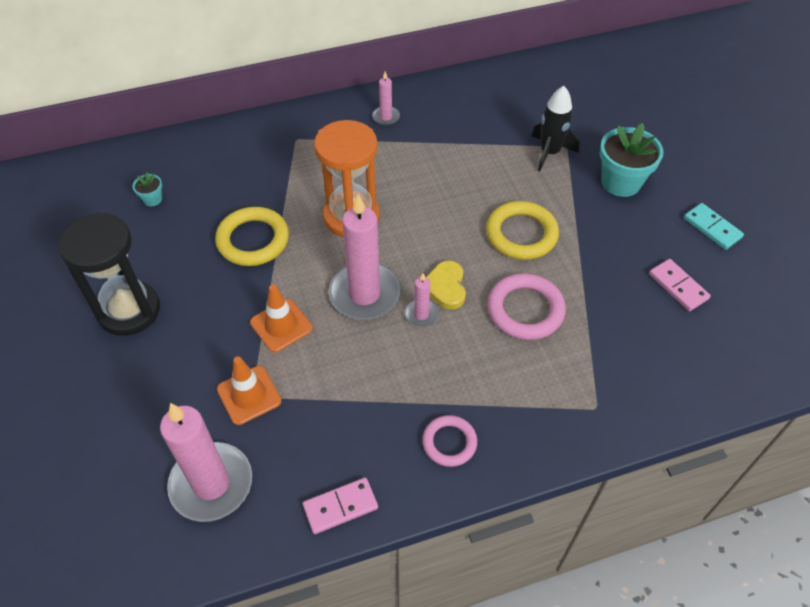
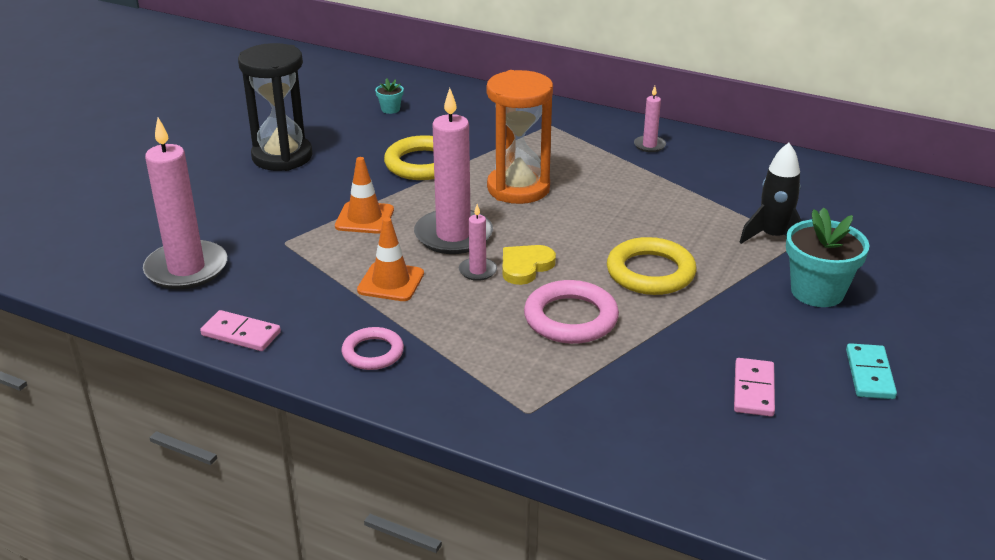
camera: 45 degrees right, 20 degrees down
orange traffic cone [217,357,281,425] -> orange traffic cone moved to [357,217,424,301]

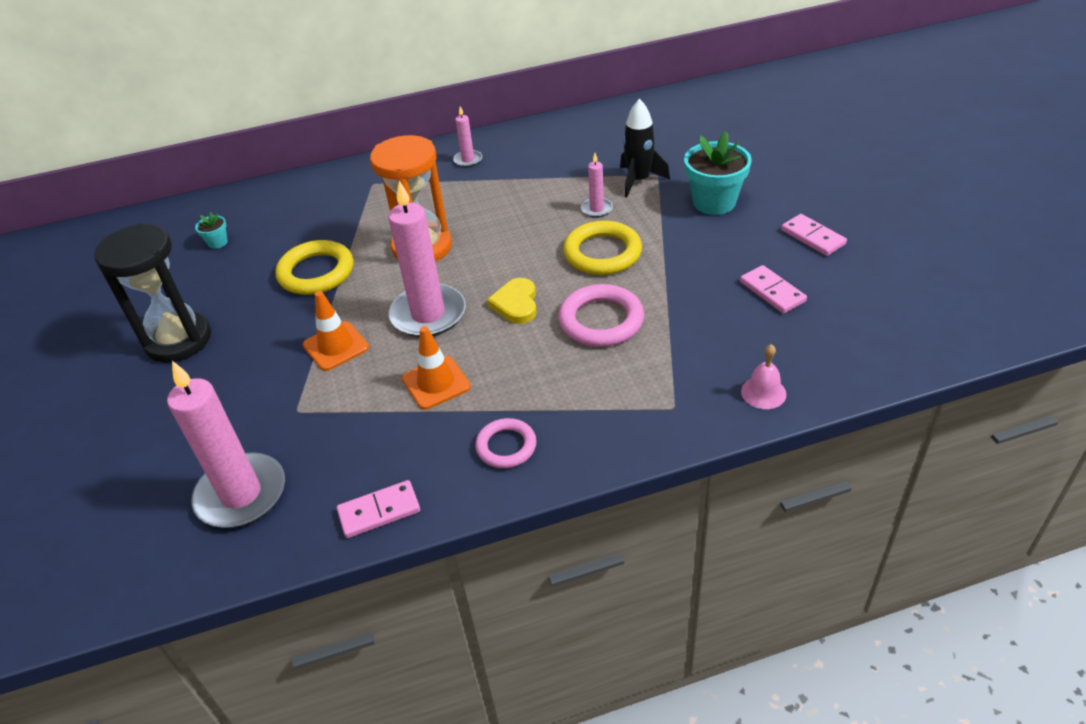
camera: 40 degrees left, 10 degrees up
pink candle [459,204,497,281] -> pink candle moved to [581,153,613,218]
turquoise domino [846,343,897,399] -> pink domino [781,214,847,256]
none -> pink bell [741,344,786,409]

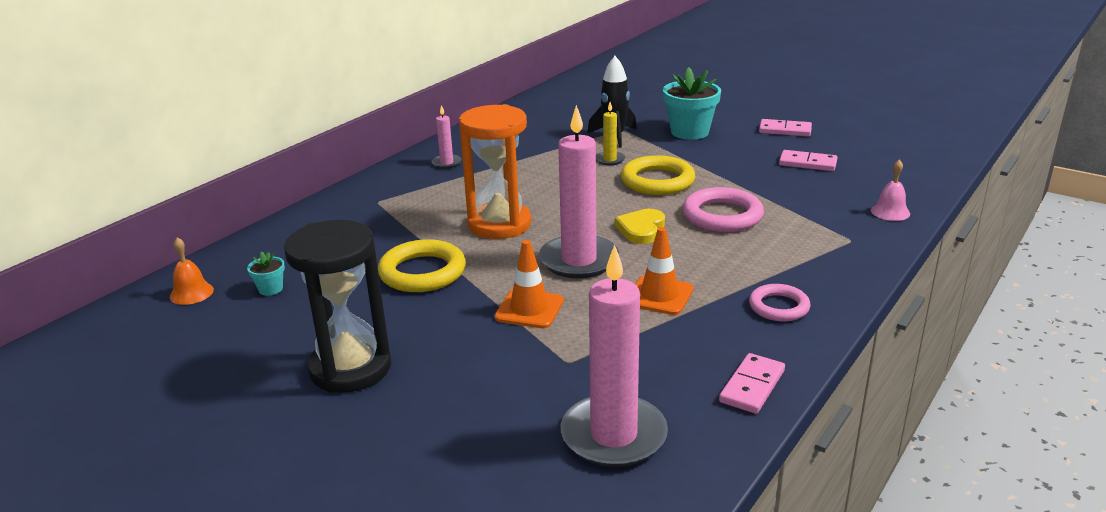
camera: 40 degrees left, 15 degrees down
yellow heart [487,278,537,324] -> yellow heart turned 60 degrees clockwise [615,209,665,244]
pink candle [581,153,613,218] -> yellow candle [596,102,625,165]
none -> orange bell [170,237,214,305]

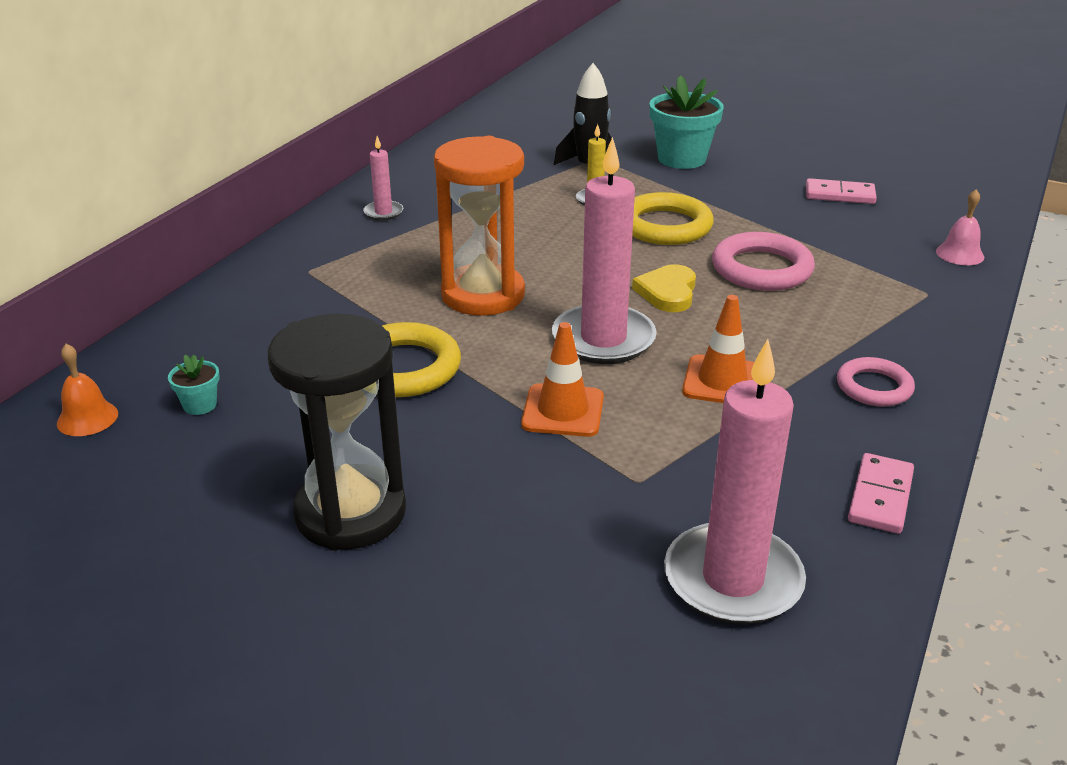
camera: 10 degrees left, 5 degrees up
pink domino [759,119,812,137] -> none

